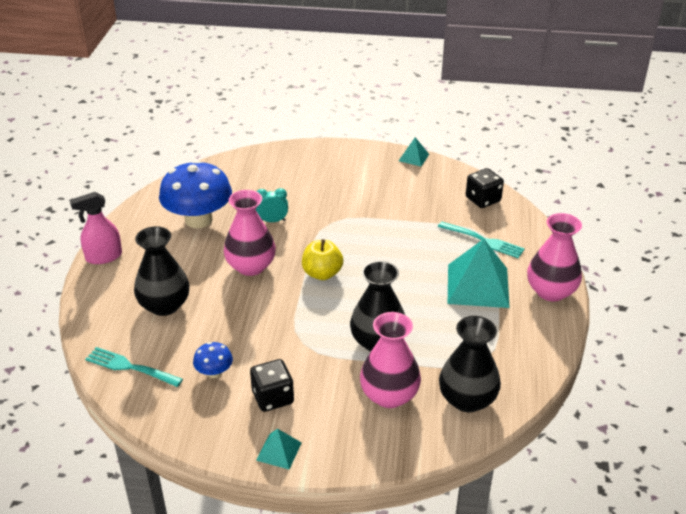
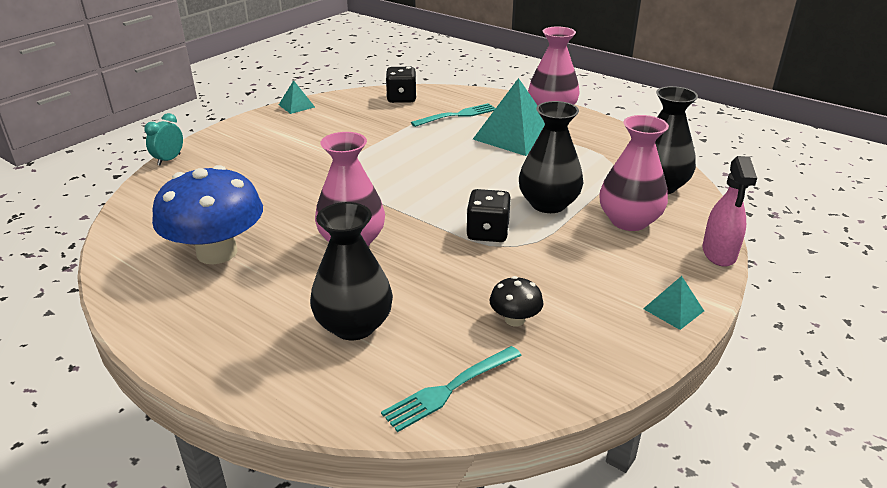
camera: 60 degrees left, 5 degrees down
pink spray bottle [70,192,122,264] -> pink spray bottle moved to [702,156,757,267]
blue mushroom [193,342,233,378] -> black mushroom [490,276,543,327]
black dice [250,359,294,412] -> black dice moved to [466,189,511,242]
turquoise clock [256,188,288,222] -> turquoise clock moved to [145,113,183,165]
yellow apple [302,239,343,280] -> none

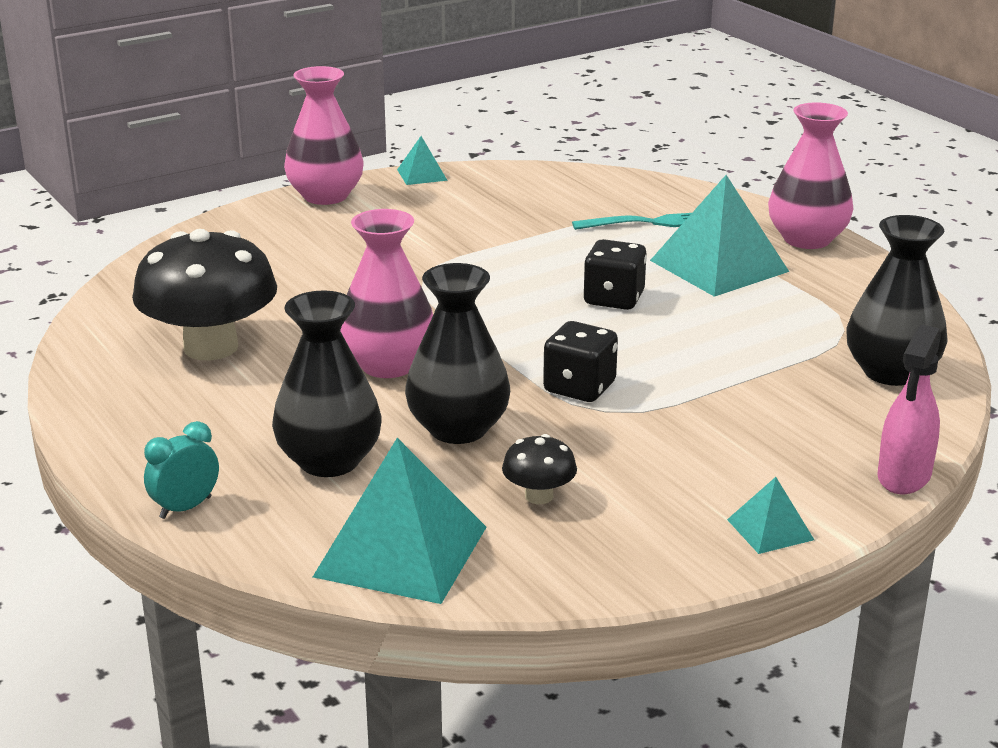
camera: 20 degrees right, 5 degrees down
turquoise clock [145,113,183,165] -> turquoise clock moved to [144,421,219,519]
blue mushroom [152,165,263,264] -> black mushroom [132,229,277,361]
turquoise fork [381,346,522,432] -> turquoise pyramid [313,438,487,604]
black dice [386,67,417,103] -> black dice moved to [583,239,647,310]
black vase [519,101,583,213] -> black vase moved to [405,263,510,444]
pink vase [599,115,669,231] -> pink vase moved to [284,66,364,205]

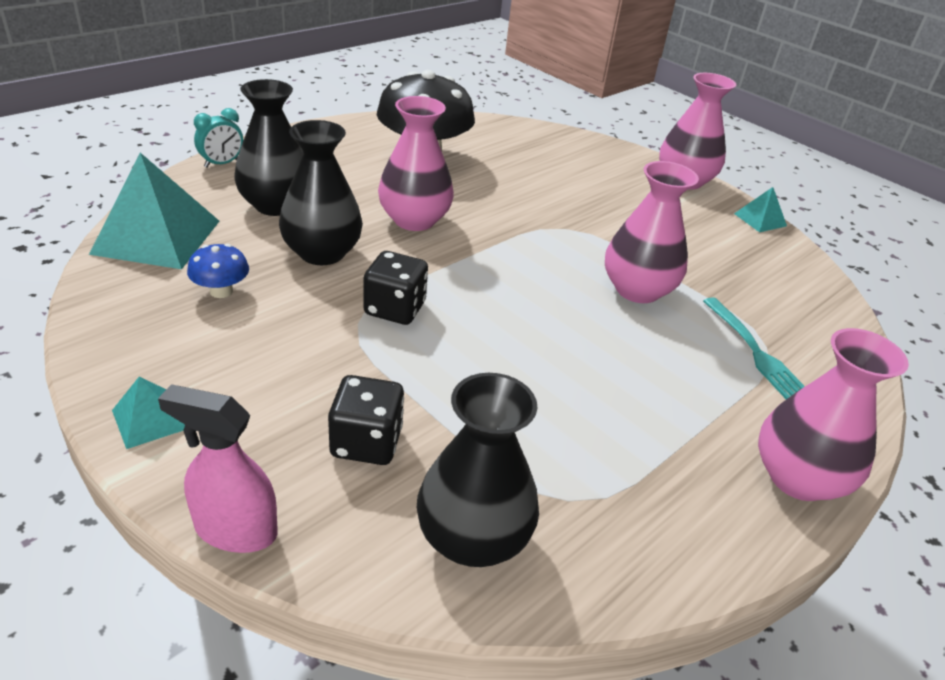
camera: 75 degrees right, 10 degrees up
turquoise clock [144,421,219,519] -> turquoise clock turned 105 degrees clockwise [194,108,243,168]
black mushroom [502,434,577,504] -> blue mushroom [187,244,249,298]
black dice [583,239,647,310] -> black dice moved to [328,375,404,465]
turquoise pyramid [650,175,789,297] -> none
none -> pink vase [605,161,699,303]

